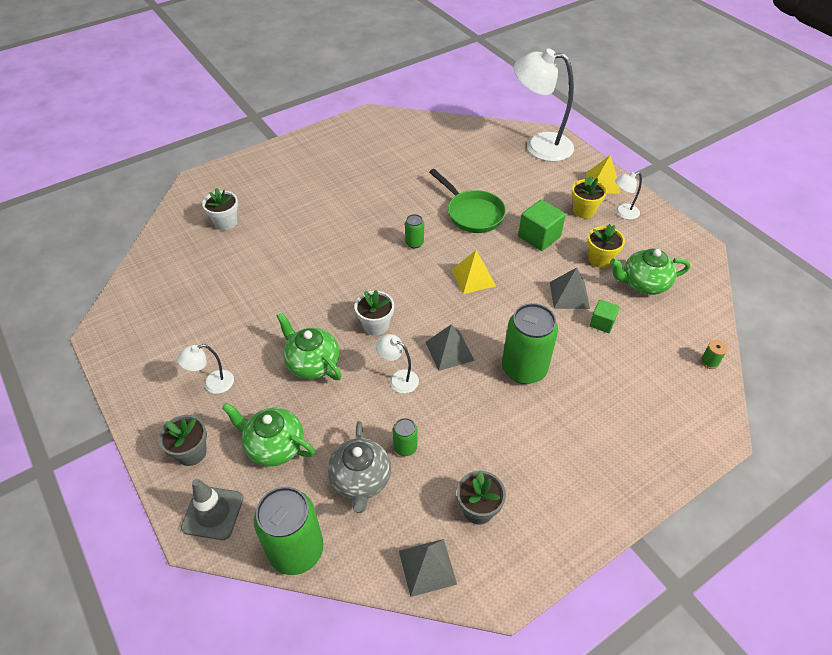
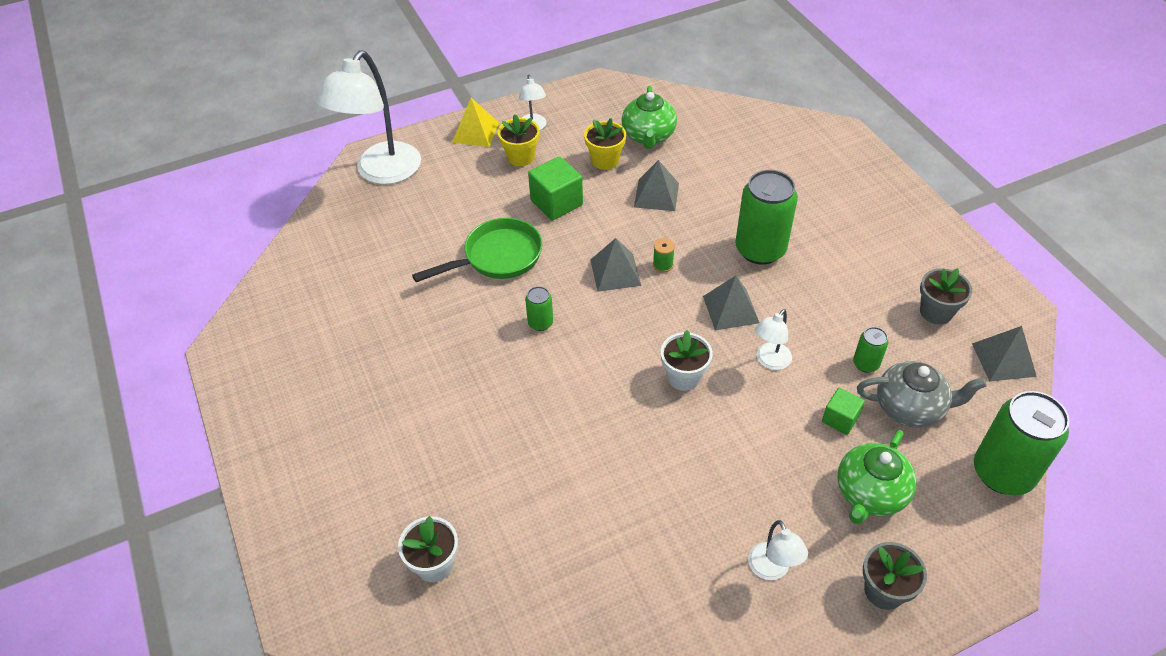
camera: 80 degrees left, 0 degrees up
grey traffic cone [181,478,244,540] -> none
green teapot [277,312,342,380] -> none
yellow pyramid [452,250,496,294] -> grey pyramid [590,238,641,292]
green cube [589,300,620,333] -> green cube moved to [822,388,865,435]
green spool [701,340,728,369] -> green spool moved to [653,238,675,273]

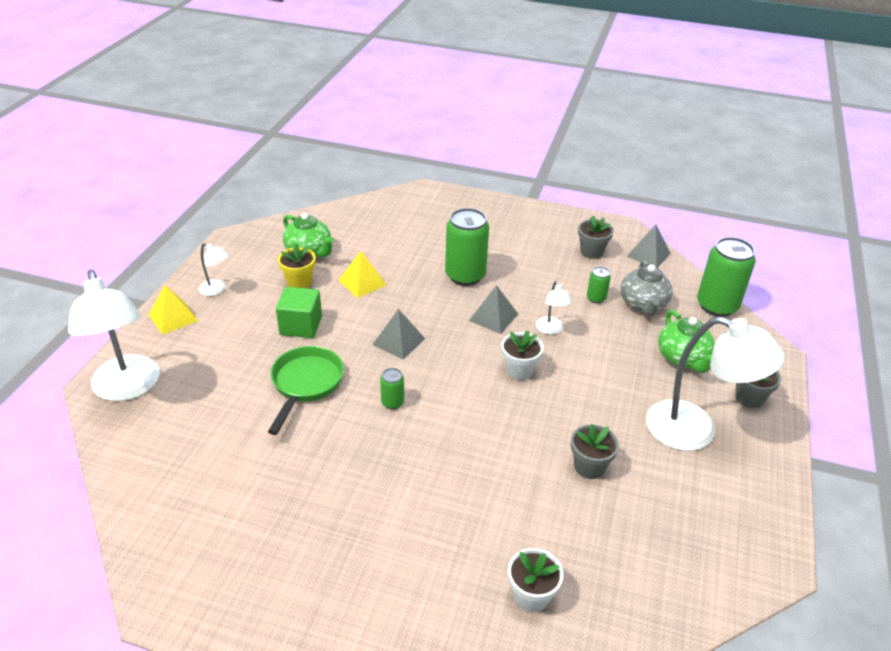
camera: 50 degrees left, 10 degrees down
yellow flower pot [498,114,540,166] -> none
grey pyramid [634,160,679,211] -> yellow pyramid [338,251,387,298]
green spool [653,238,675,273] -> none
white lamp [748,520,808,580] -> white lamp [646,316,785,451], size x2.19
green cube [822,388,865,435] -> none
grey teapot [857,361,987,428] -> grey teapot turned 135 degrees clockwise [621,259,673,316]
none -> grey flower pot [571,424,619,479]

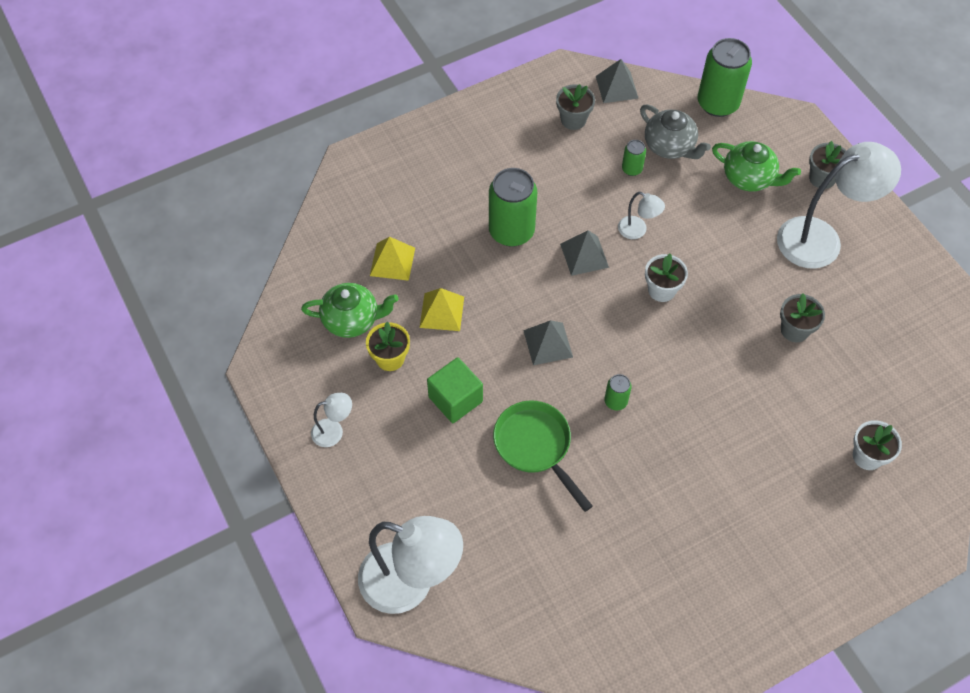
camera: 45 degrees left, 20 degrees up
yellow pyramid [149,285,198,335] -> yellow pyramid moved to [370,237,415,281]

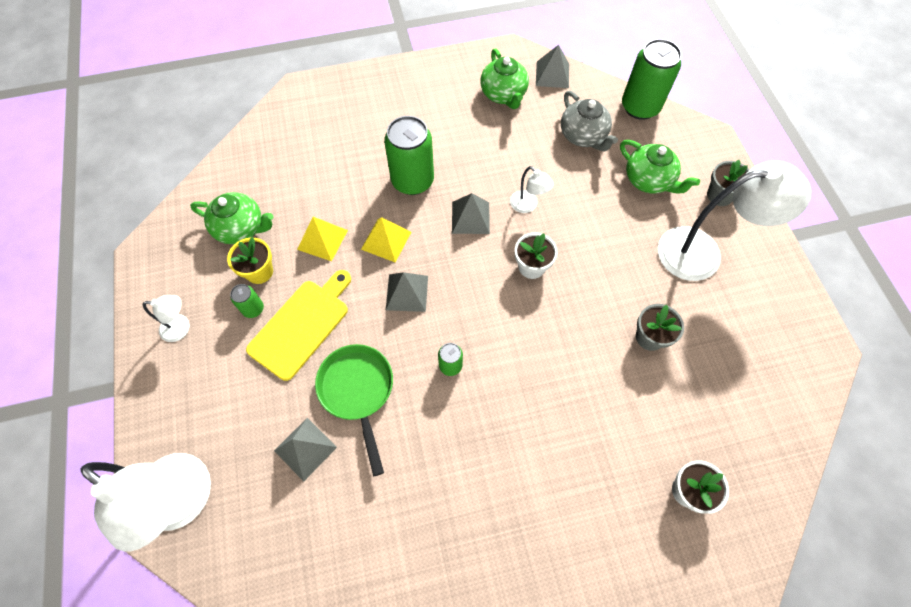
camera: 15 degrees right, 5 degrees up
yellow pyramid [370,237,415,281] -> yellow pyramid moved to [361,217,411,263]
green cube [427,357,483,423] -> yellow cutting board [246,270,351,381]
grey flower pot [556,84,595,130] -> green teapot [480,48,529,109]
green can [622,140,646,176] -> green can moved to [230,284,264,318]
none -> grey pyramid [274,418,337,481]

